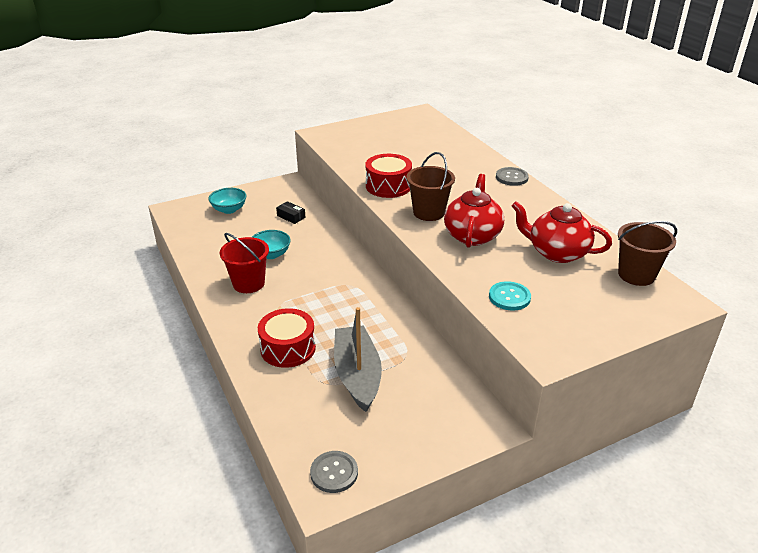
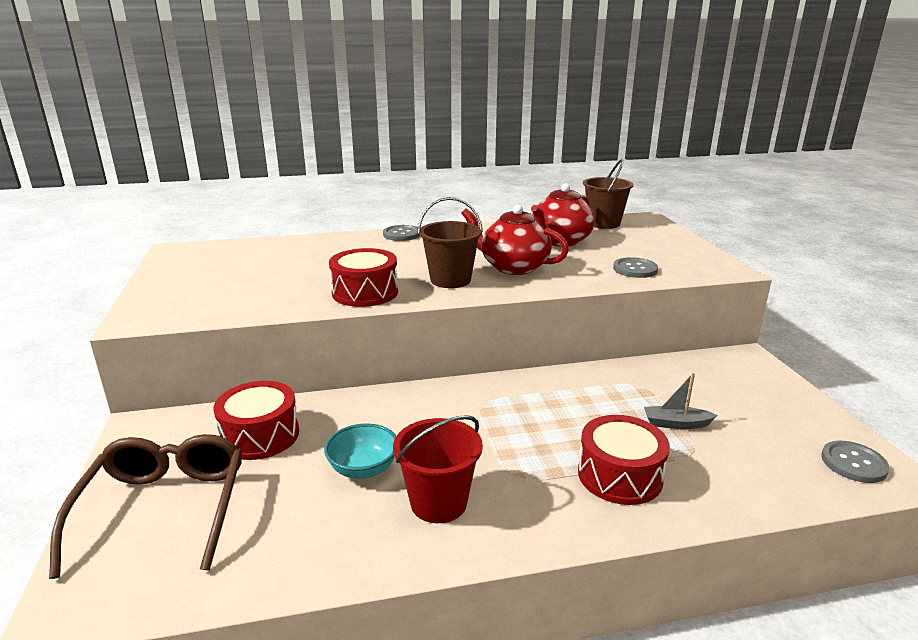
camera: 75 degrees left, 10 degrees down
turquoise bowl [208,188,246,214] -> brown glasses [49,434,242,579]
black box [276,201,306,224] -> red drum [214,381,299,460]
grey boat [334,307,382,412] -> grey boat [644,373,717,429], size x0.48
turquoise button [489,281,531,310] -> grey button [613,257,658,278]

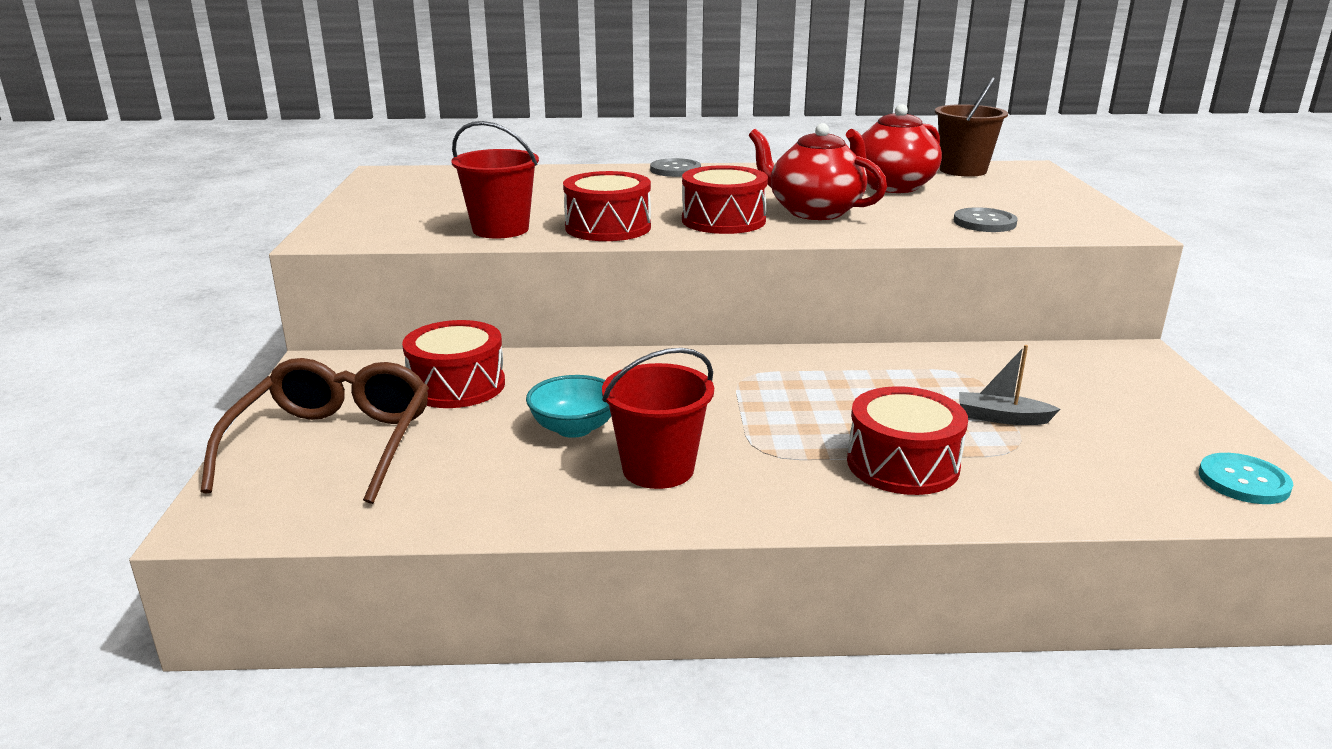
camera: 10 degrees right, 0 degrees up
brown bucket [418,197,483,288] -> red drum [682,165,768,234]
grey button [821,441,890,483] -> turquoise button [1199,453,1293,504]
none -> red bucket [451,121,539,239]

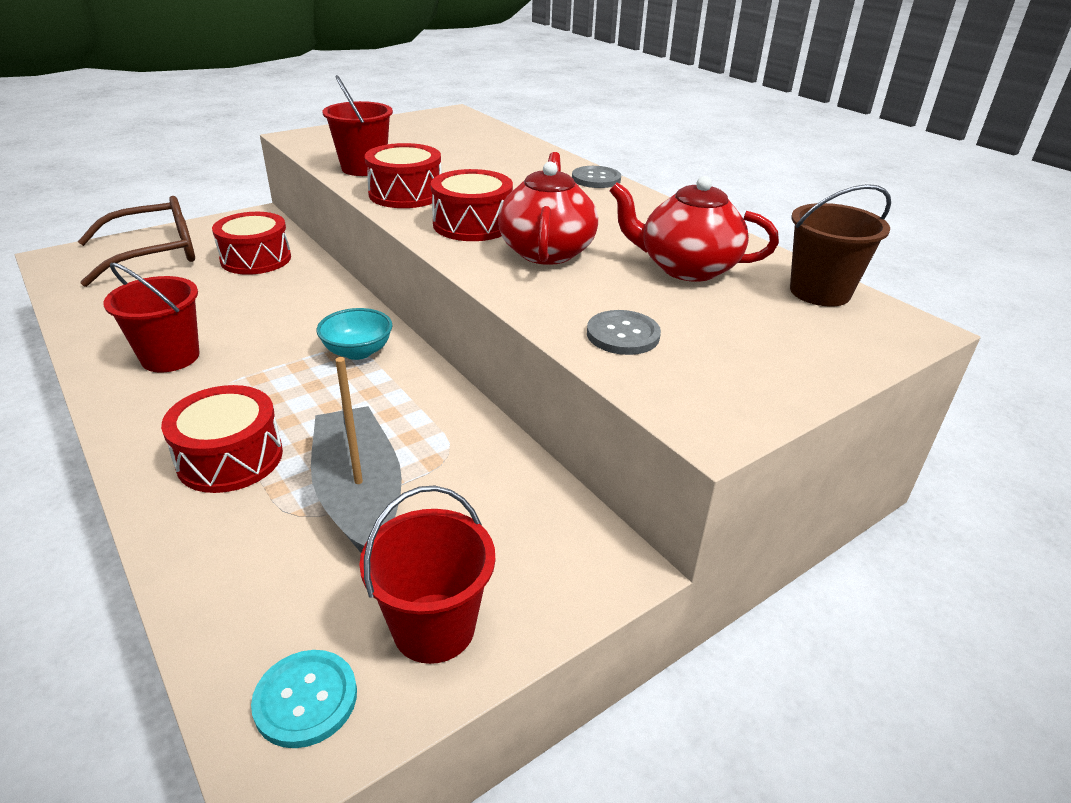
camera: 55 degrees right, 10 degrees up
turquoise bowl [526,375,611,438] -> turquoise bowl moved to [317,308,393,360]
grey boat [959,345,1060,425] -> grey boat [311,357,402,553], size x2.08
none -> red bucket [359,485,495,664]

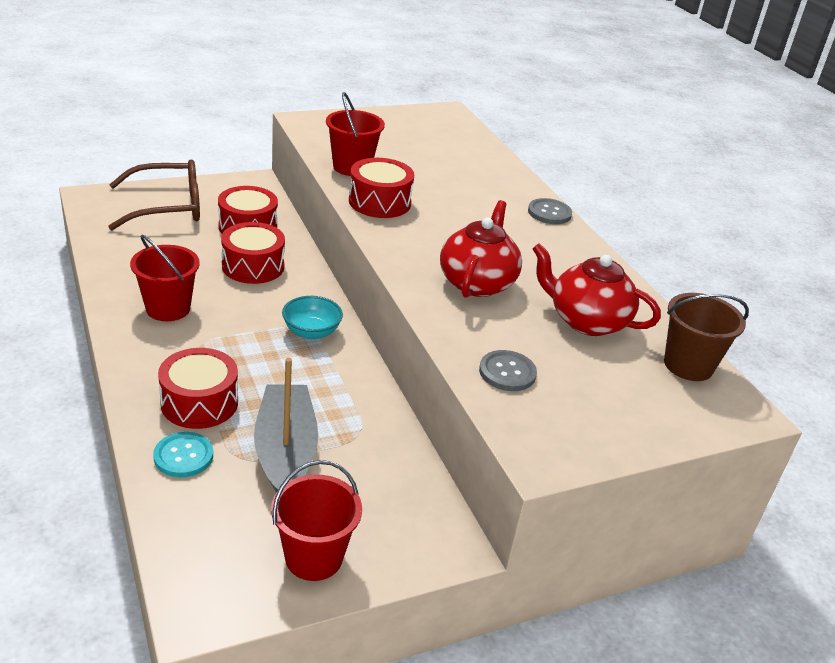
camera: 10 degrees right, 0 degrees up
turquoise button [251,650,357,748] -> turquoise button moved to [153,432,213,477]
red drum [431,169,513,241] -> red drum moved to [221,222,285,284]

